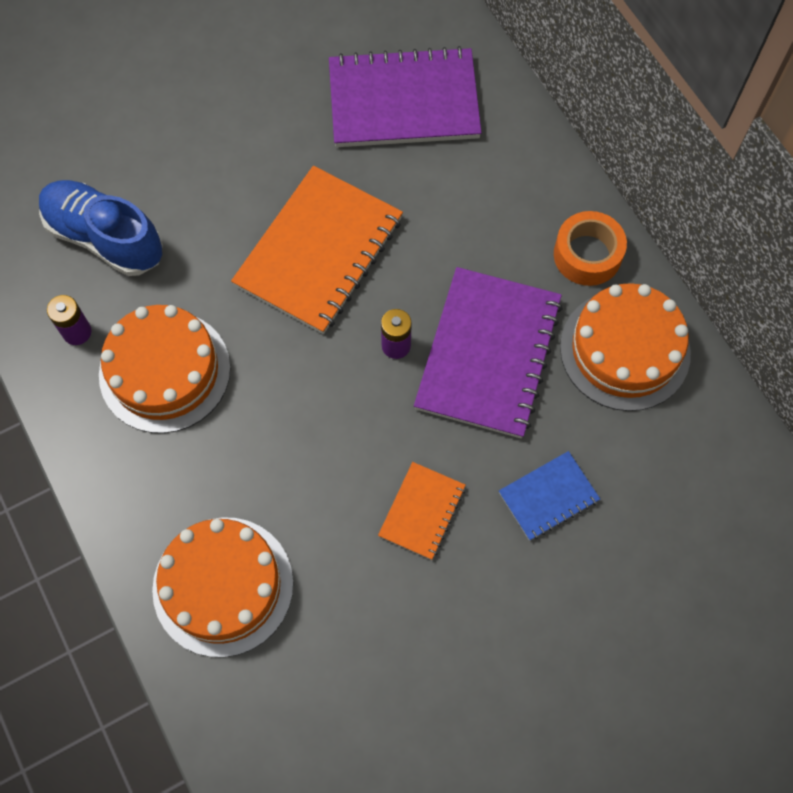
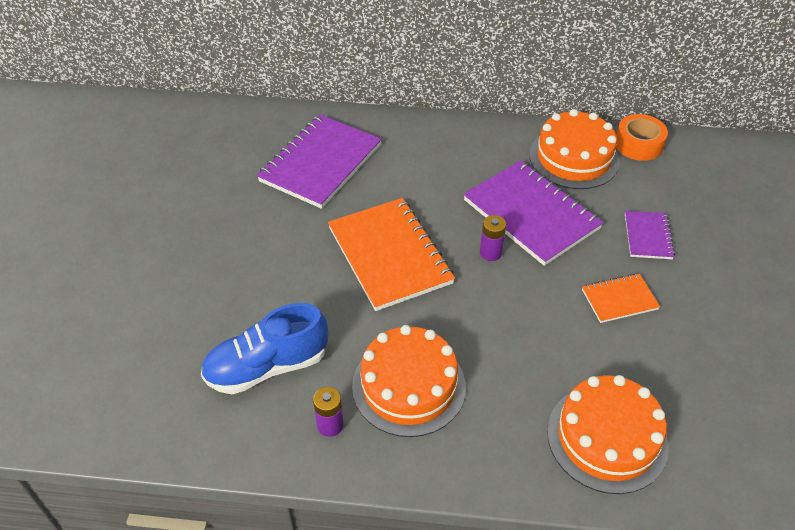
camera: 55 degrees left, 20 degrees down
orange notebook [378,462,465,560] -> orange notebook turned 75 degrees counterclockwise [582,273,660,323]
blue notebook [499,451,600,541] -> purple notebook [625,211,675,259]
orange tape [554,211,627,286] -> orange tape moved to [616,114,668,161]

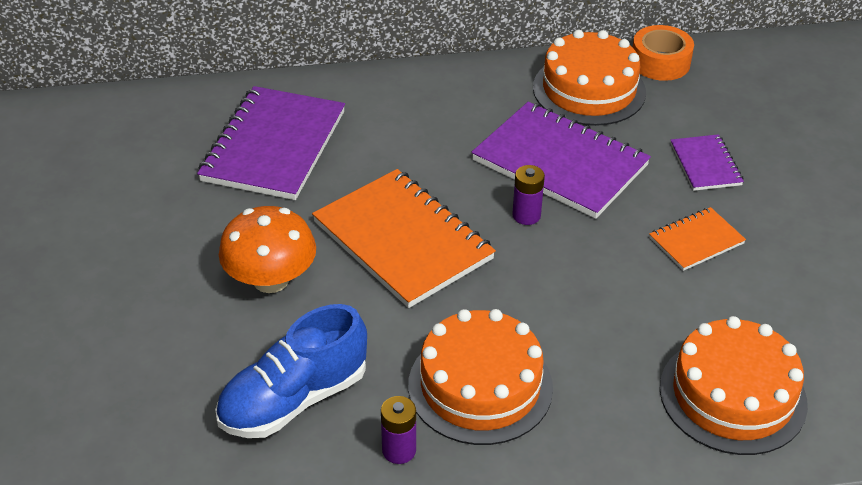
camera: 15 degrees left, 5 degrees down
none -> orange mushroom [219,206,316,293]

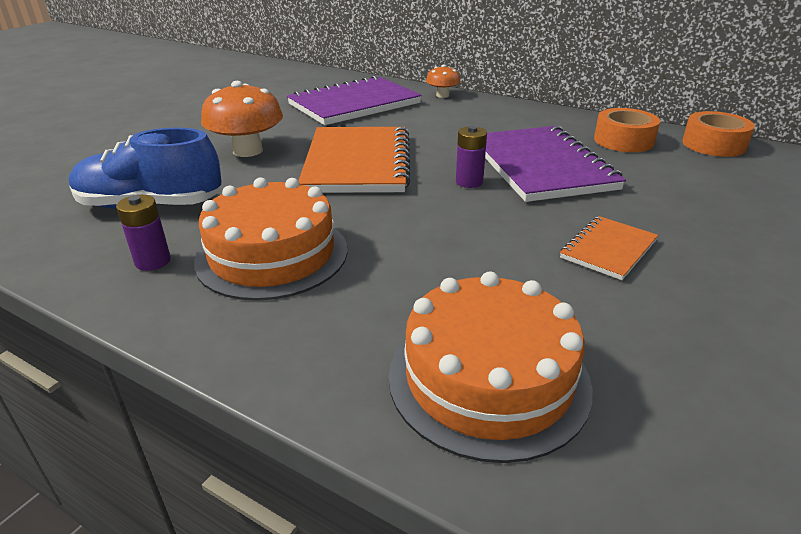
camera: 40 degrees right, 10 degrees down
orange cake [533,30,646,126] -> orange tape [594,108,660,152]
orange notebook [649,207,746,271] -> orange notebook turned 60 degrees counterclockwise [560,216,658,280]
purple notebook [670,134,744,191] -> none
none -> orange mushroom [426,64,460,98]

